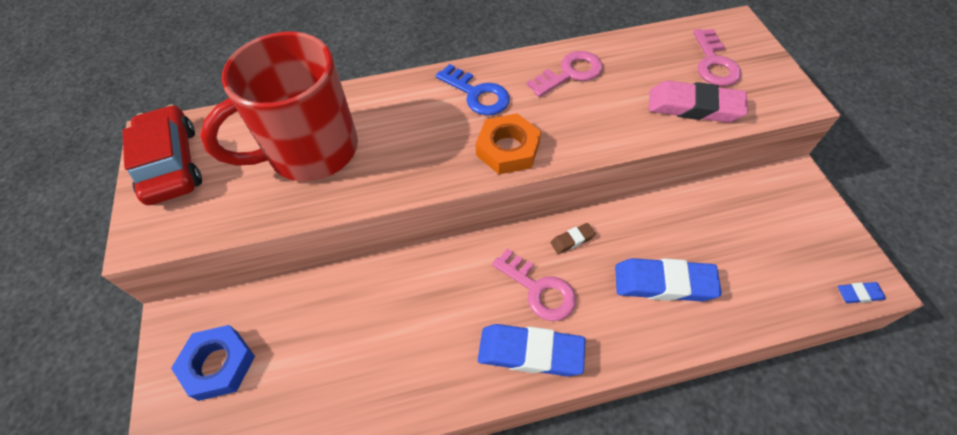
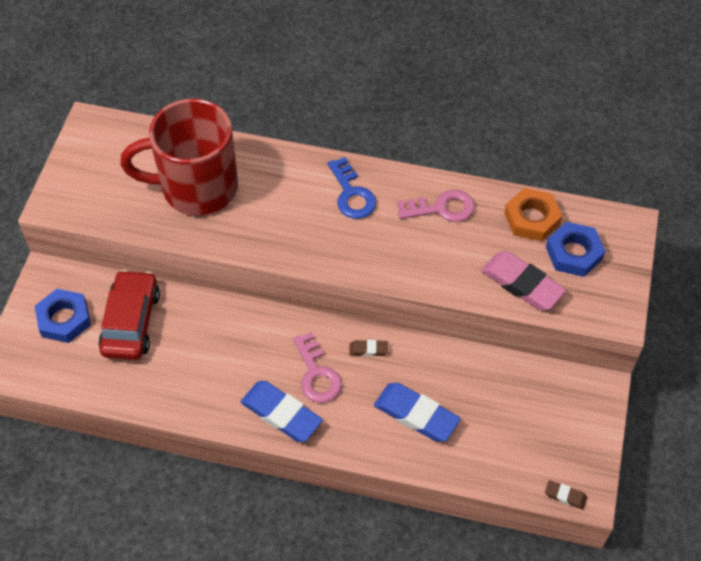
camera: 25 degrees right, 0 degrees up
red car [122,105,202,205] -> red car moved to [98,270,160,360]
orange nut [476,113,541,174] -> orange nut moved to [504,188,562,241]
pink key [693,29,741,86] -> blue nut [546,222,605,277]
blue eraser [838,282,886,303] -> brown eraser [545,480,587,510]

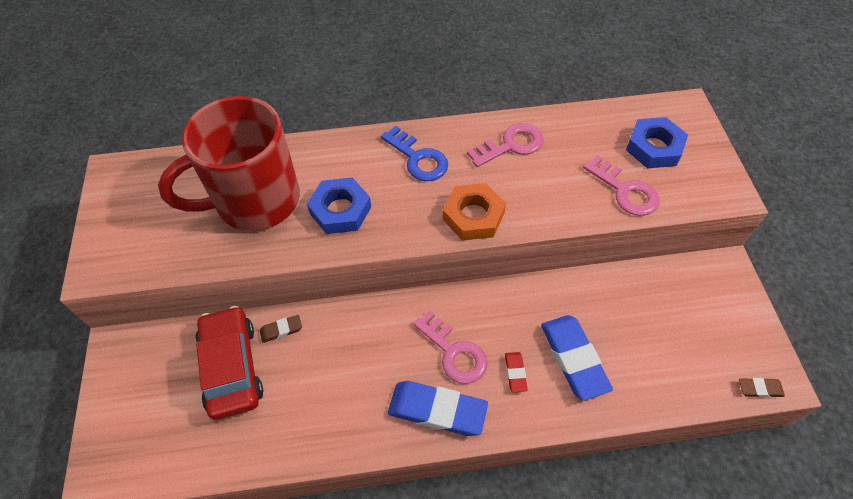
camera: 20 degrees left, 0 degrees up
blue nut [35,289,91,343] -> blue nut moved to [307,177,371,234]
brown eraser [349,340,388,356] -> brown eraser moved to [260,315,302,343]
blue eraser [374,383,461,442] -> blue eraser turned 60 degrees clockwise [541,315,613,401]
pink eraser [481,251,566,310] -> pink key [583,155,660,216]
orange nut [504,188,562,241] -> orange nut moved to [443,183,506,241]
none -> red eraser [505,352,528,392]

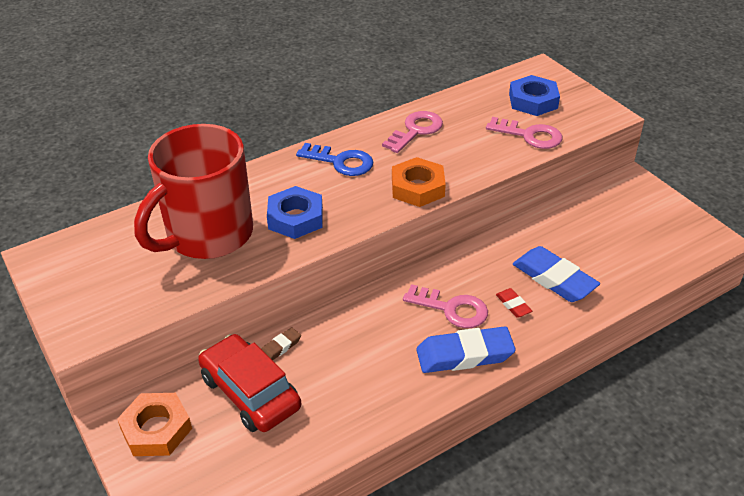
camera: 25 degrees left, 15 degrees down
brown eraser [739,378,785,398] -> none
none -> orange nut [117,393,192,456]

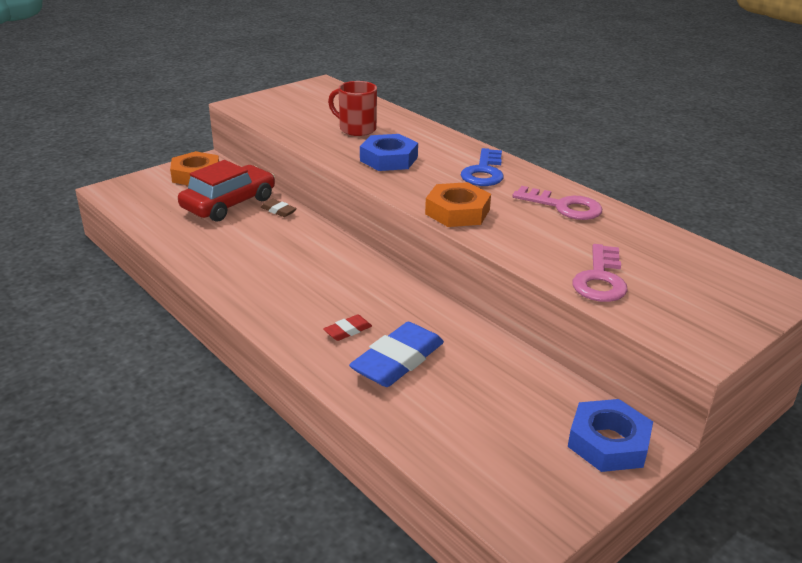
camera: 80 degrees right, 10 degrees down
red mug [134,124,253,259] -> red mug [328,81,377,136], size x0.49
pink key [403,284,488,328] -> none
blue eraser [416,326,516,373] -> none
blue nut [509,75,560,116] -> blue nut moved to [568,399,653,472]

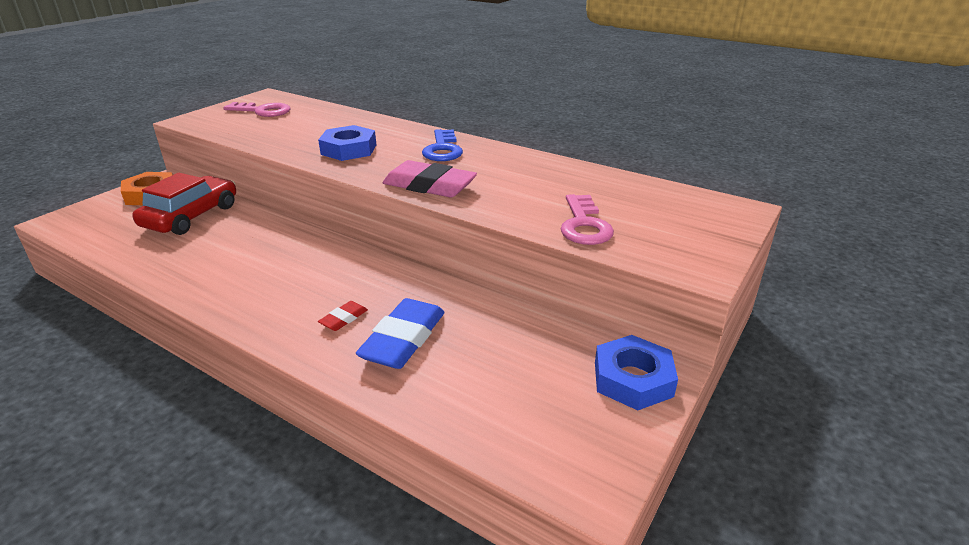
camera: 15 degrees left, 0 degrees up
brown eraser [261,199,297,217] -> none
red mug [328,81,377,136] -> none
orange nut [425,182,491,227] -> pink eraser [382,160,477,197]
pink key [512,186,602,220] -> pink key moved to [223,102,291,117]

